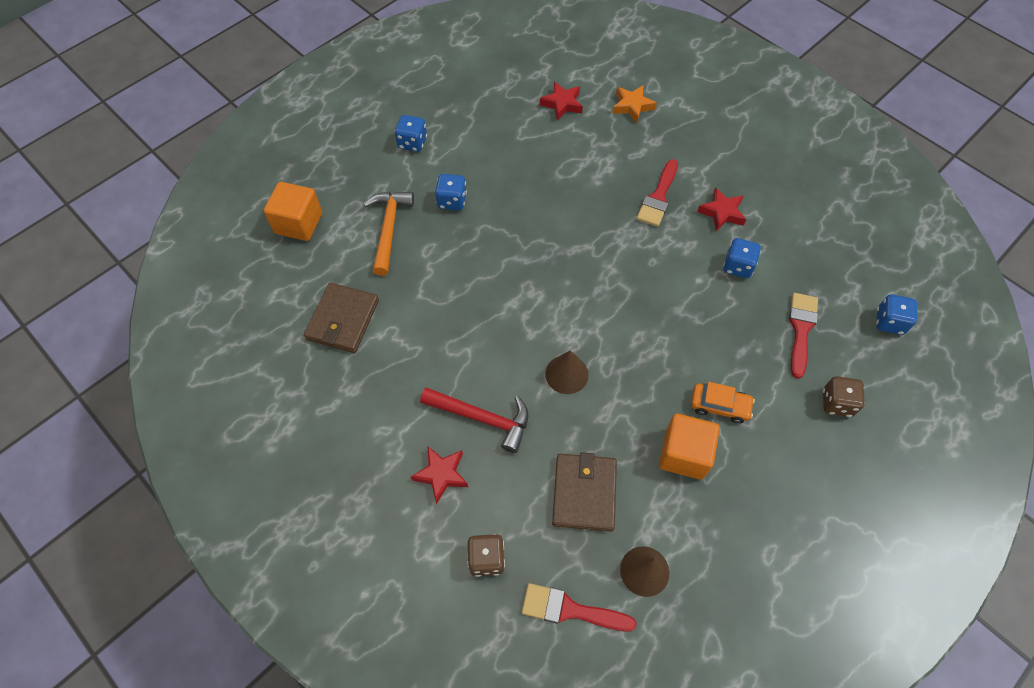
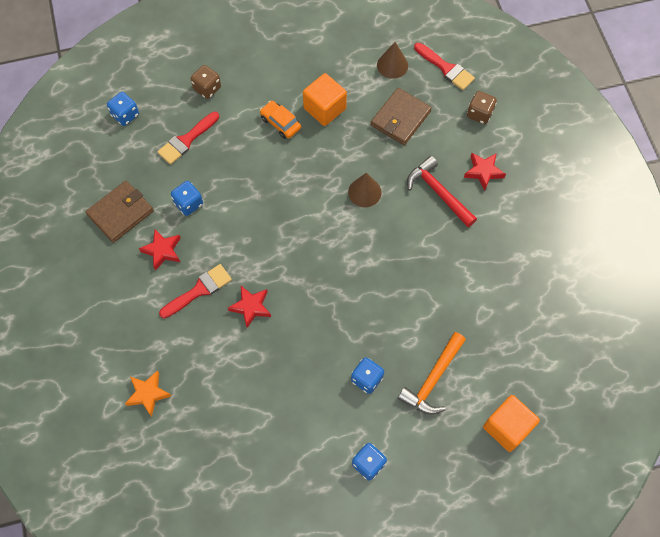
camera: 150 degrees left, 5 degrees up
brown wallet [304,283,379,353] -> brown wallet moved to [86,181,154,243]
red star [540,82,583,120] -> red star moved to [228,286,271,328]

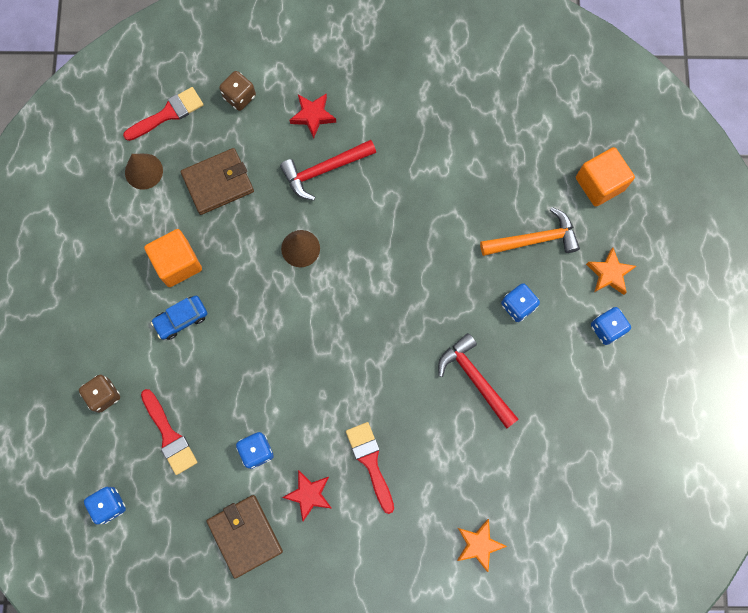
camera: 75 degrees left, 10 degrees up
red star [228,286,271,328] -> none
orange car [260,101,301,139] -> blue car [151,296,207,340]
brown wallet [371,88,432,145] -> brown wallet turned 75 degrees counterclockwise [181,148,254,215]
orange hammer [398,332,466,415] -> orange hammer turned 60 degrees counterclockwise [480,207,580,256]
none -> red hammer [438,333,519,429]
none -> orange star [586,248,636,295]

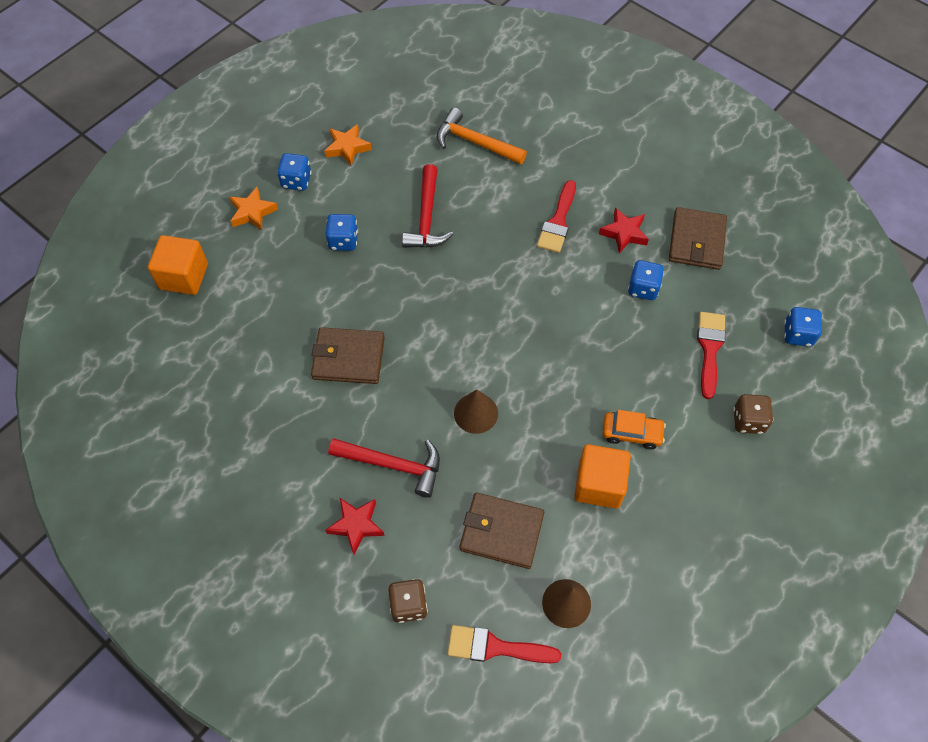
camera: 140 degrees left, 15 degrees down
blue car [151,296,207,340] -> orange car [603,410,666,449]
orange star [457,519,507,572] -> orange star moved to [324,124,372,166]
orange hammer [480,207,580,256] -> orange hammer moved to [437,108,527,165]
none -> brown wallet [311,327,385,384]

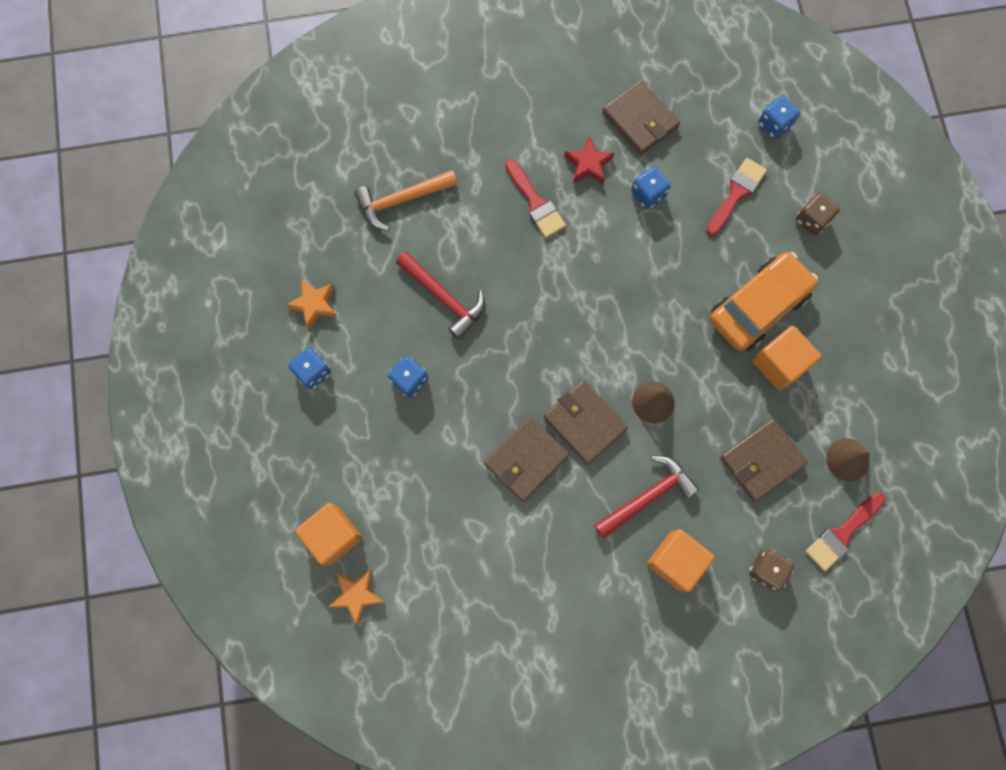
camera: 50 degrees left, 15 degrees up
orange star [229,187,278,231] -> orange star moved to [328,570,384,626]
red star [325,498,385,554] -> orange cube [647,529,715,592]
orange car [603,410,666,449] -> orange car [710,252,818,351], size x1.94
red brush [697,312,726,399] -> red brush turned 75 degrees clockwise [706,158,767,236]
none -> brown wallet [543,380,628,465]

